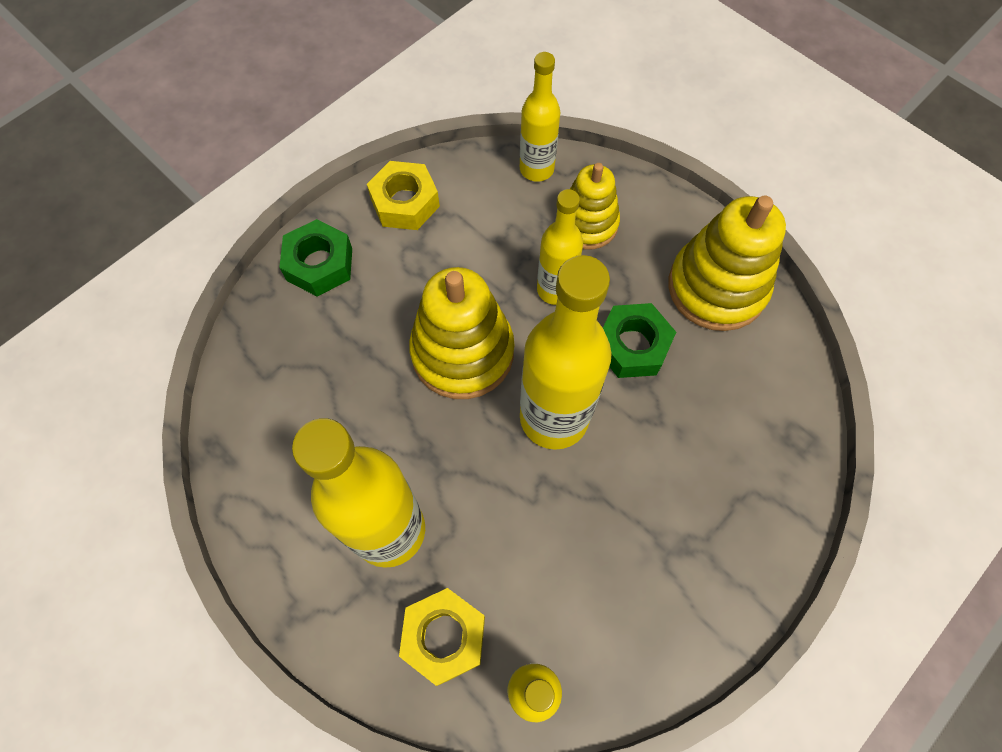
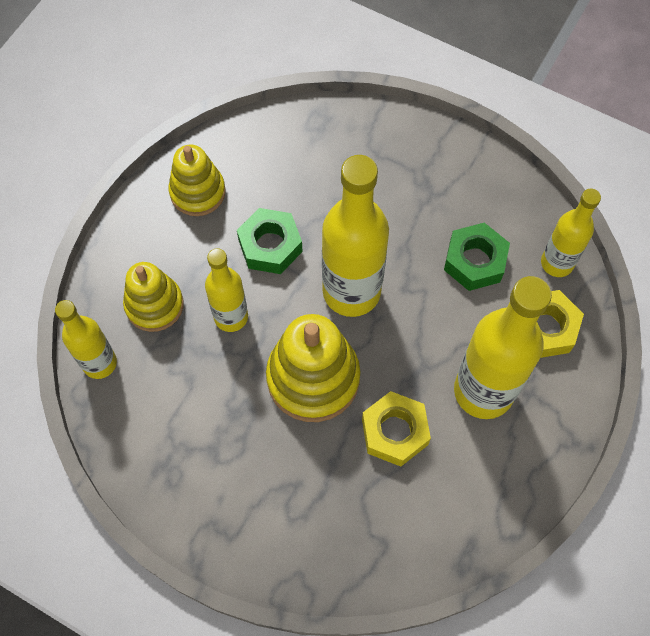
camera: 105 degrees left, 0 degrees up
green nut [279,219,352,297] -> green nut moved to [444,223,510,291]
yellow nut [367,161,440,230] -> yellow nut moved to [362,391,431,467]
yellow stacking toy [668,195,786,331] -> yellow stacking toy [168,145,226,216], size x0.65

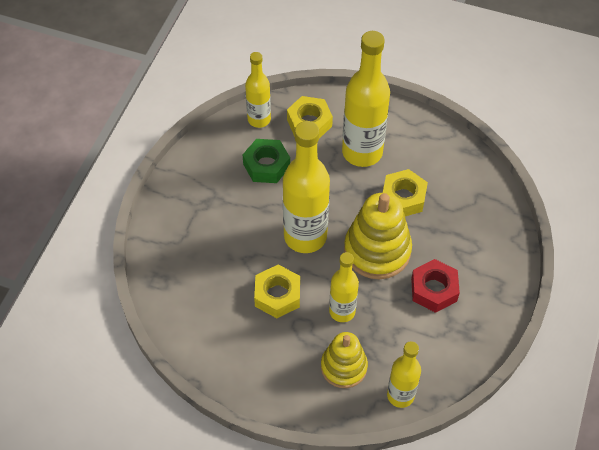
camera: 100 degrees left, 10 degrees down
yellow stacking toy [168,145,226,216] -> none
green nut [237,208,303,274] -> yellow nut [254,265,300,318]
none -> red nut [411,259,460,313]

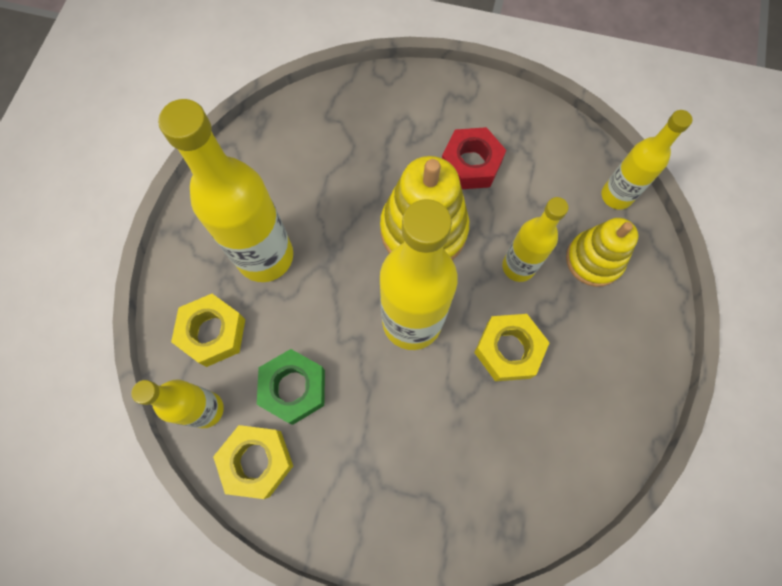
camera: 95 degrees left, 15 degrees up
yellow nut [383,169,428,216] -> yellow nut moved to [213,425,293,499]

